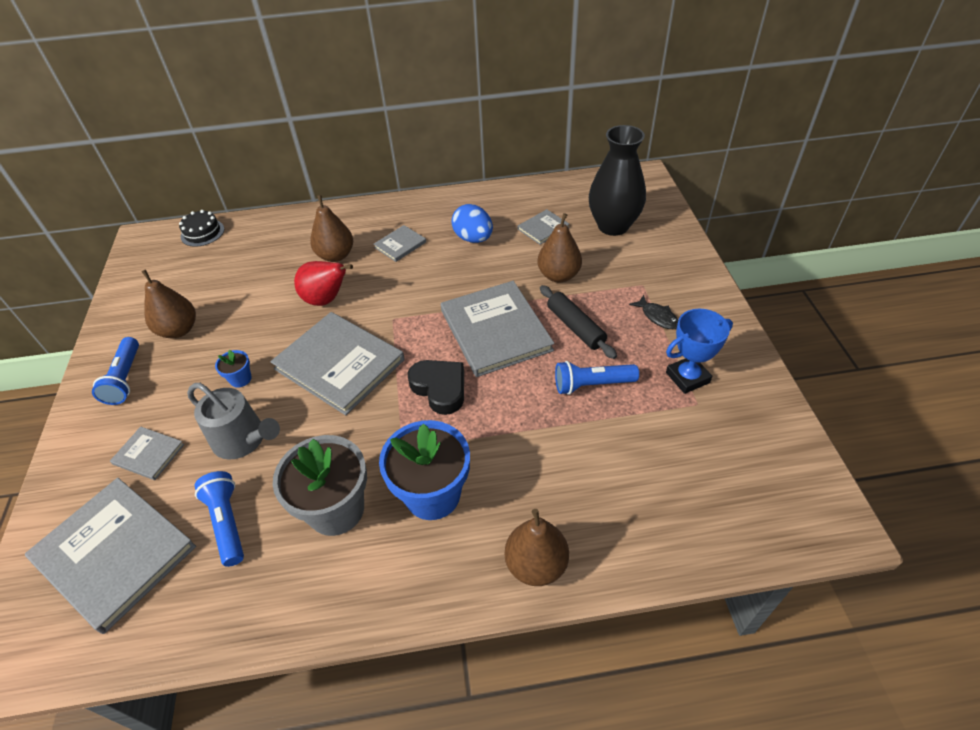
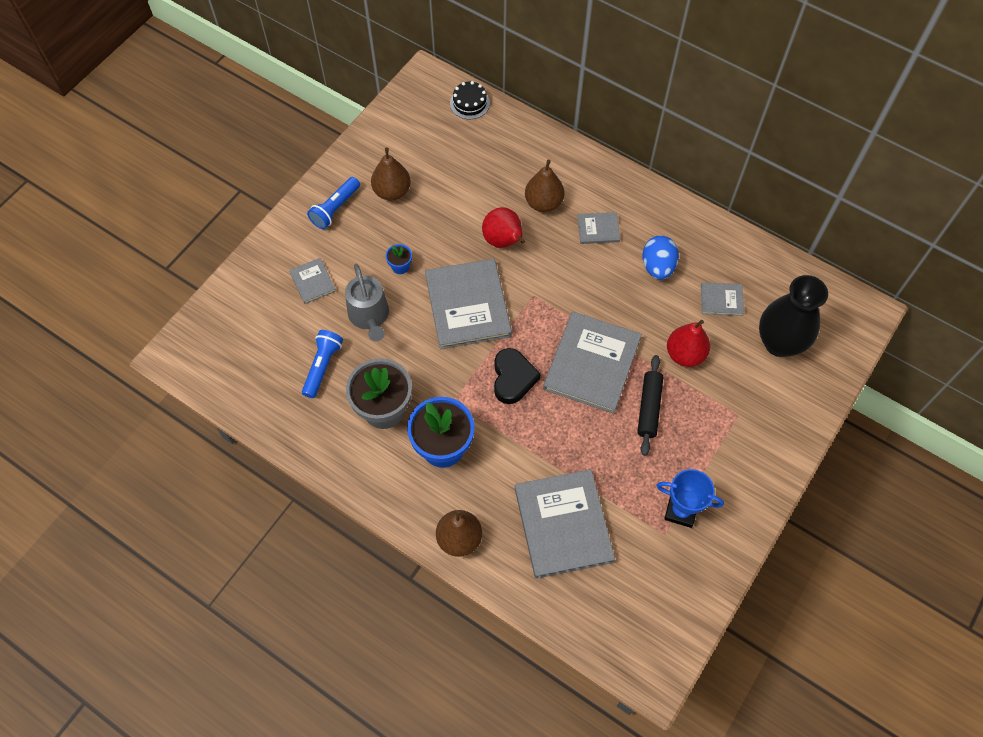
camera: 40 degrees right, 15 degrees up
grey book [25,478,196,634] -> grey book moved to [515,469,615,579]
brown pear [537,213,582,282] -> red pear [667,320,710,367]
blue flashlight [555,361,639,395] -> none
black fish [629,295,678,329] -> none

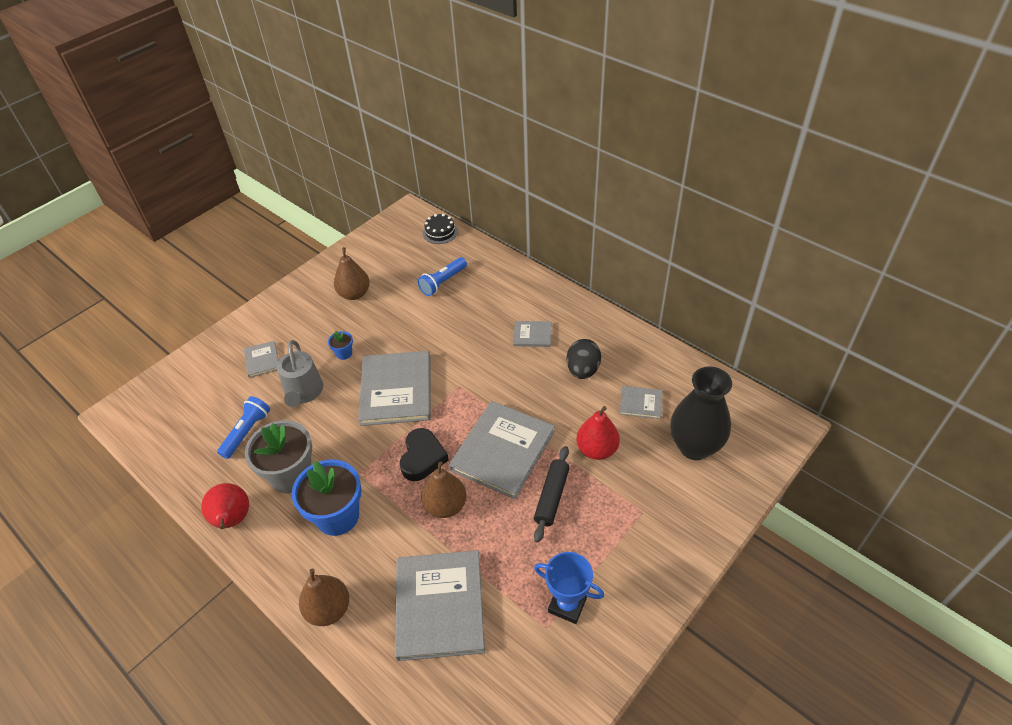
camera: 10 degrees right, 15 degrees down
blue flashlight [307,177,360,229] -> blue flashlight moved to [418,257,467,296]
red pear [482,207,525,248] -> red pear moved to [201,483,249,529]
brown pear [525,160,565,212] -> brown pear moved to [421,462,467,518]
blue egg [642,236,679,280] -> black egg [567,339,601,379]

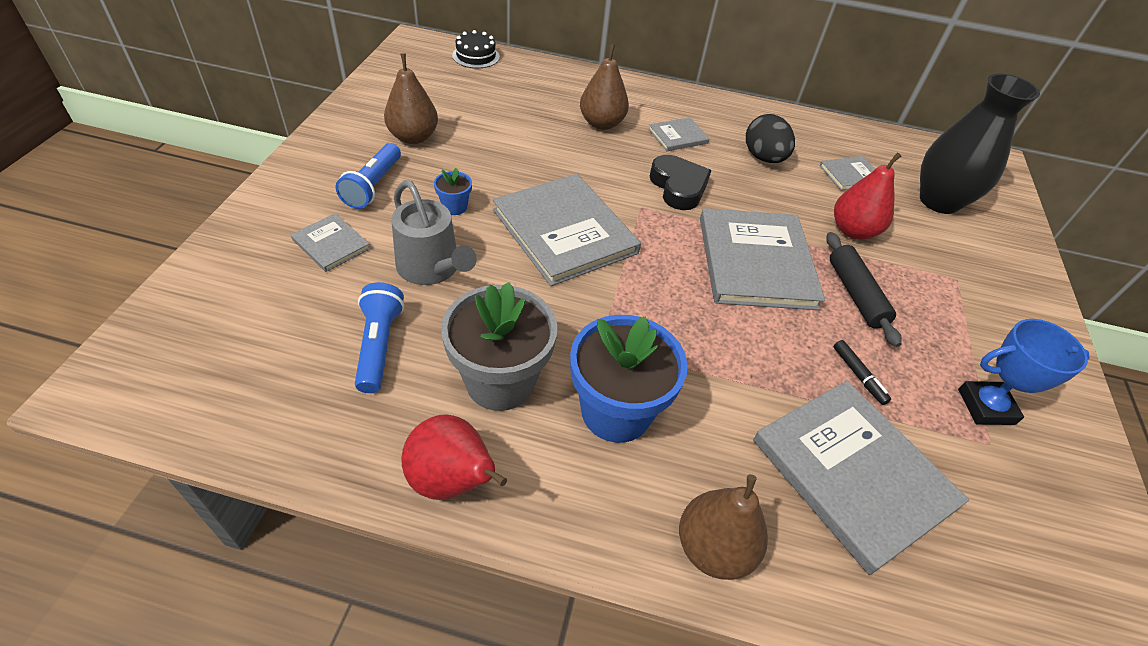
camera: 35 degrees left, 0 degrees up
black heart [400,428,449,481] -> black heart moved to [650,155,711,210]
blue flashlight [418,257,467,296] -> blue flashlight moved to [335,143,401,209]
brown pear [421,462,467,518] -> brown pear moved to [580,44,629,130]
none -> black marker [833,340,891,405]

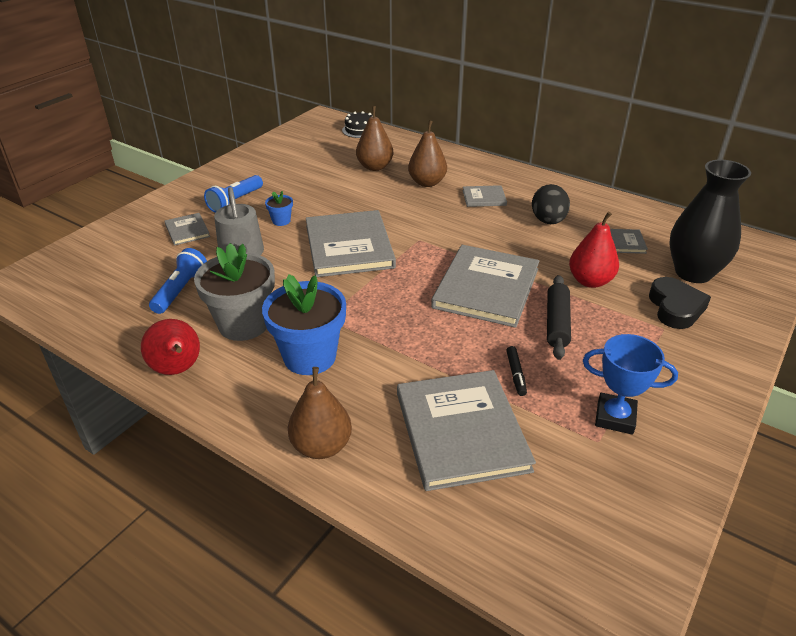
camera: 25 degrees right, 10 degrees down
brown pear [384,53,438,144] -> brown pear moved to [356,106,393,171]
black heart [650,155,711,210] -> black heart moved to [649,277,711,329]

